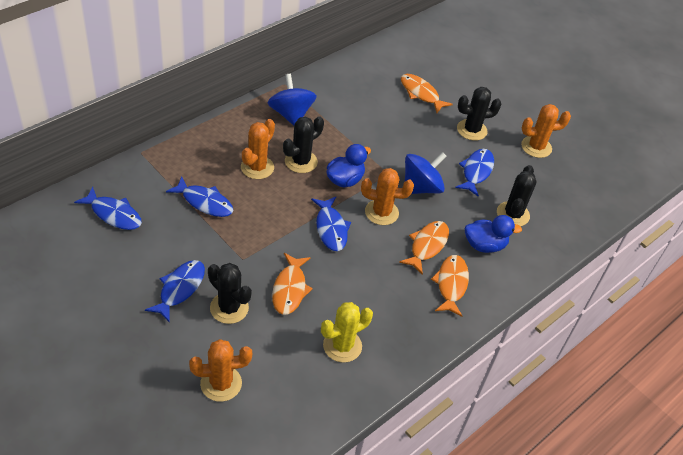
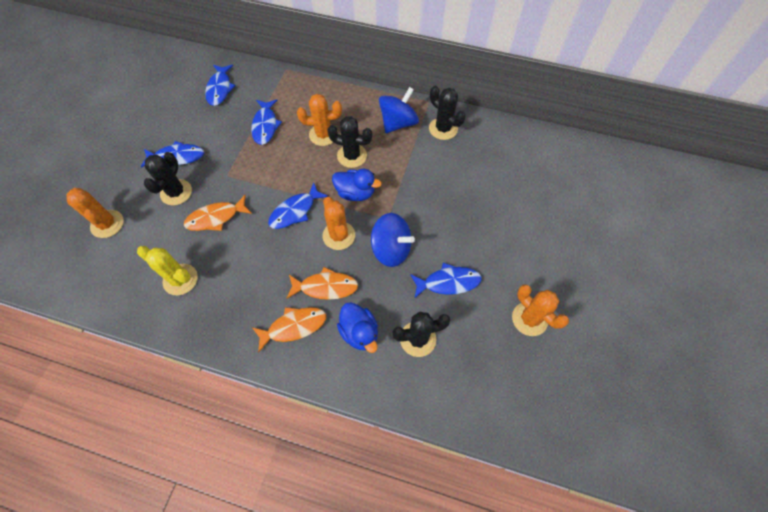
camera: 65 degrees right, 15 degrees up
orange fish [401,74,453,113] -> none
black cactus [457,87,501,141] -> black cactus moved to [429,85,466,140]

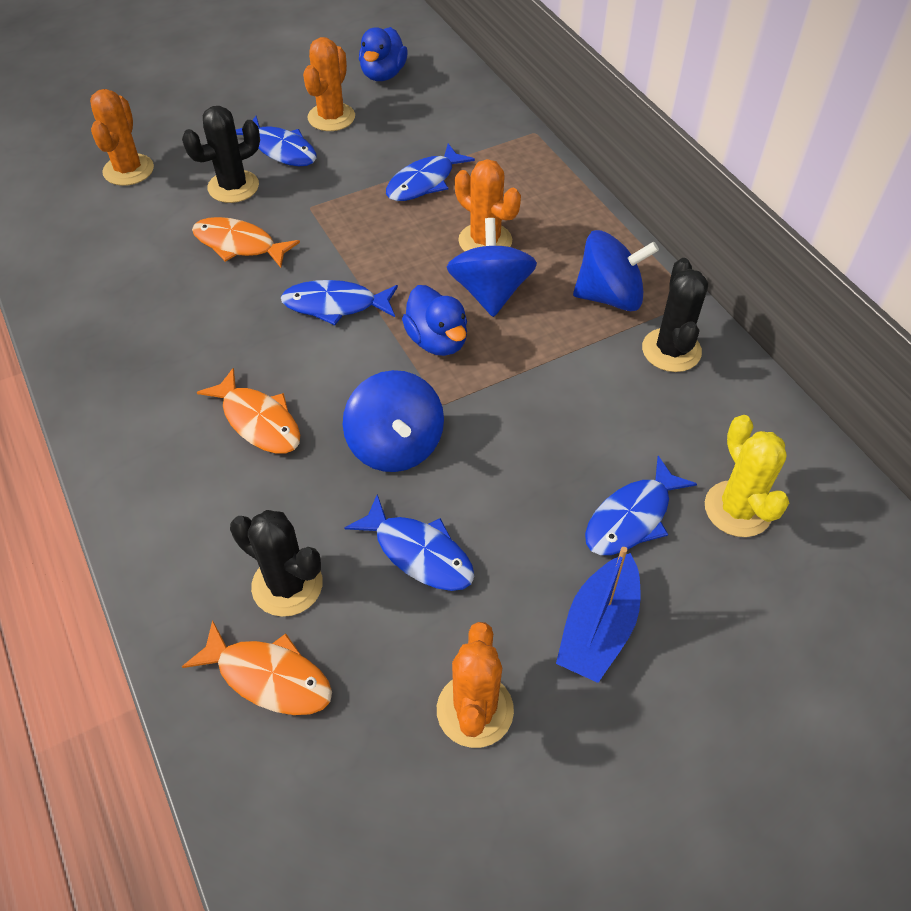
camera: 45 degrees right, 10 degrees down
yellow cactus [137,246,198,295] -> yellow cactus moved to [705,415,789,537]
blue fish [205,65,236,106] -> blue fish moved to [585,456,697,555]
orange fish [252,307,326,353] -> orange fish moved to [182,620,332,715]
orange cactus [323,197,355,250] -> orange cactus moved to [303,37,355,131]
black cactus [328,116,372,168] -> blue spinning top [447,218,537,317]
blue duck [337,302,378,353] -> blue duck moved to [359,27,408,81]
none -> blue boat [556,547,641,683]

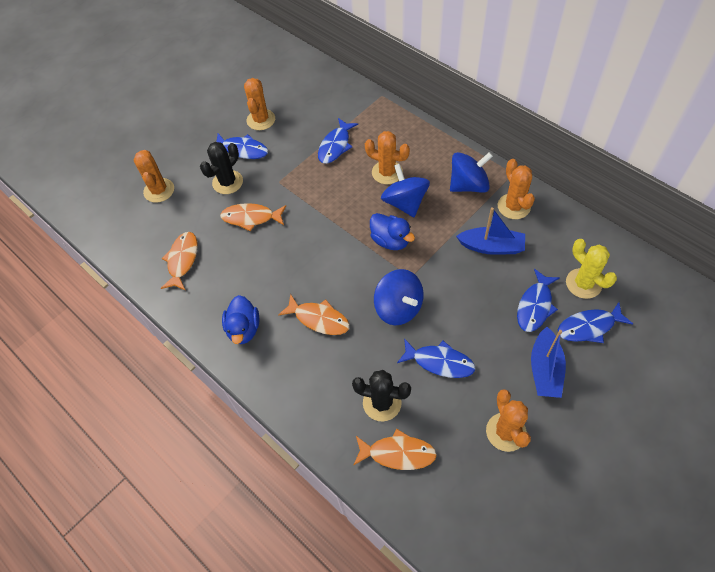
camera: 15 degrees left, 5 degrees up
blue fish [281,280,398,325] -> blue fish moved to [558,302,633,343]
blue duck [359,27,408,81] -> blue duck moved to [222,295,259,344]
black cactus [642,258,708,372] -> orange cactus [498,159,535,219]
none -> orange fish [161,232,198,291]
none -> blue boat [456,207,525,255]

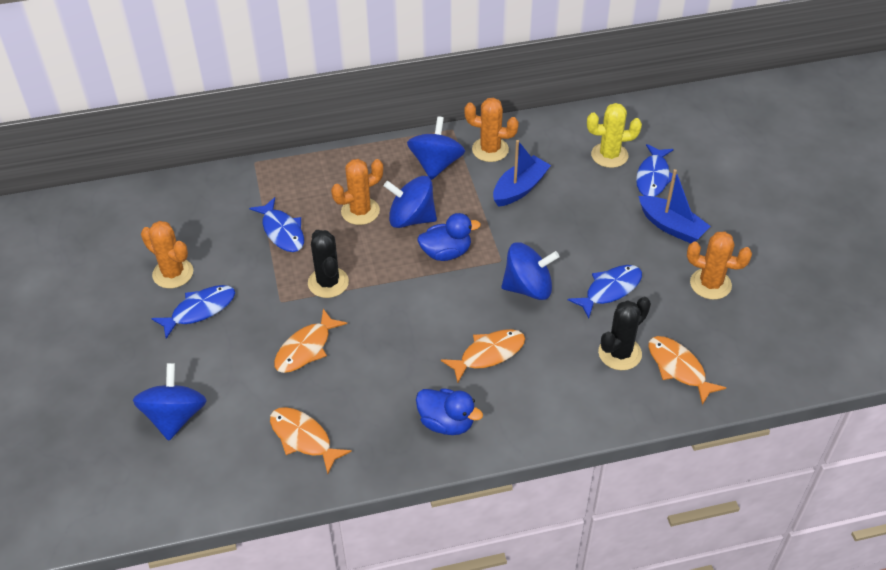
camera: 60 degrees left, 10 degrees down
orange cactus [134,150,174,203] -> blue spinning top [133,363,207,441]
black cactus [200,142,243,194] -> black cactus moved to [308,230,349,298]
orange fish [353,429,437,470] -> orange fish turned 75 degrees counterclockwise [648,336,726,405]
blue fish [517,269,560,332] -> none

